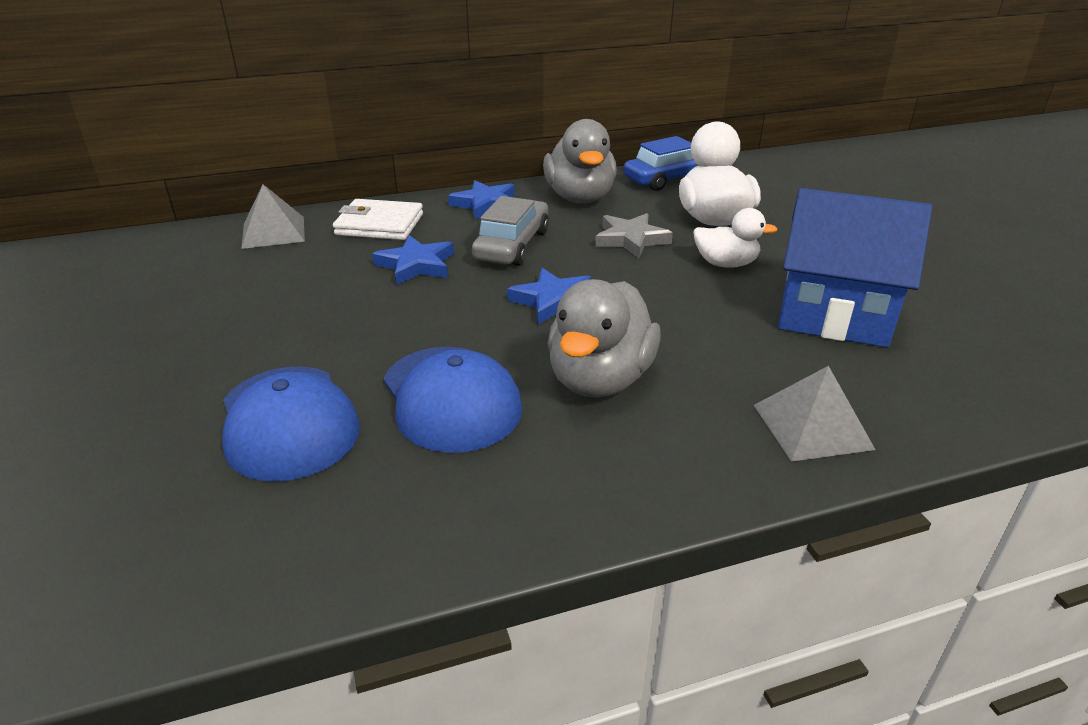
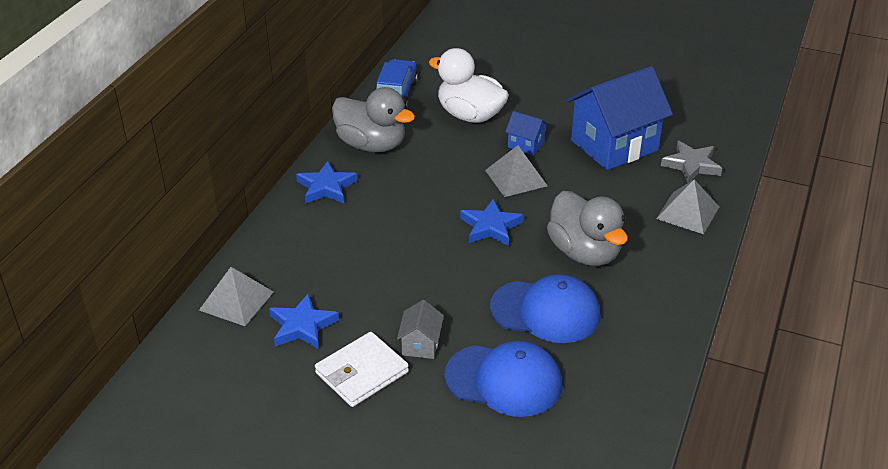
camera: 50 degrees left, 5 degrees up
white wallet [333,199,423,240] -> white wallet moved to [315,332,409,407]
blue star [372,235,454,285] -> blue star moved to [269,293,339,349]
grey car [472,196,549,266] -> none
grey star [595,213,673,258] -> grey star moved to [661,141,722,183]
white duck [693,208,778,268] -> blue house [505,111,549,155]
none -> grey house [397,300,444,359]
none -> grey pyramid [485,145,547,197]

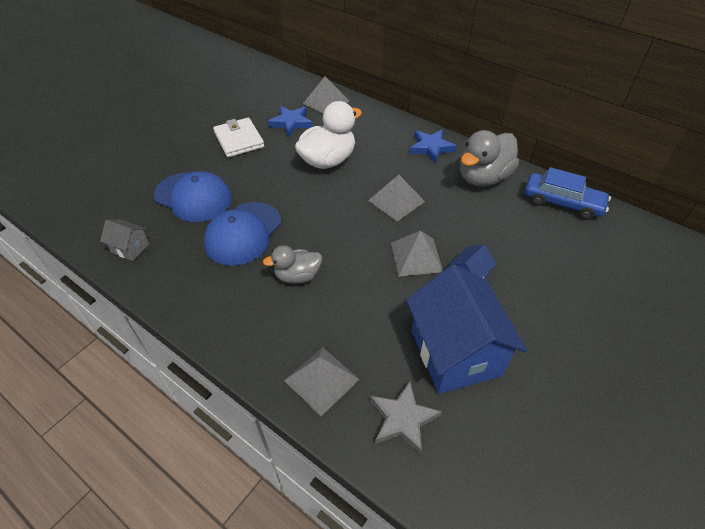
camera: 105 degrees right, 10 degrees up
grey house [397,300,444,359] -> grey house moved to [100,220,149,261]
white duck [429,48,509,123] -> white duck moved to [295,101,362,169]
blue cap [444,341,562,417] -> blue cap turned 90 degrees counterclockwise [154,171,232,222]
blue star [460,199,523,246] -> none
grey duck [547,191,628,266] -> grey duck [263,245,322,284], size x0.60
none -> grey pyramid [368,175,425,221]

